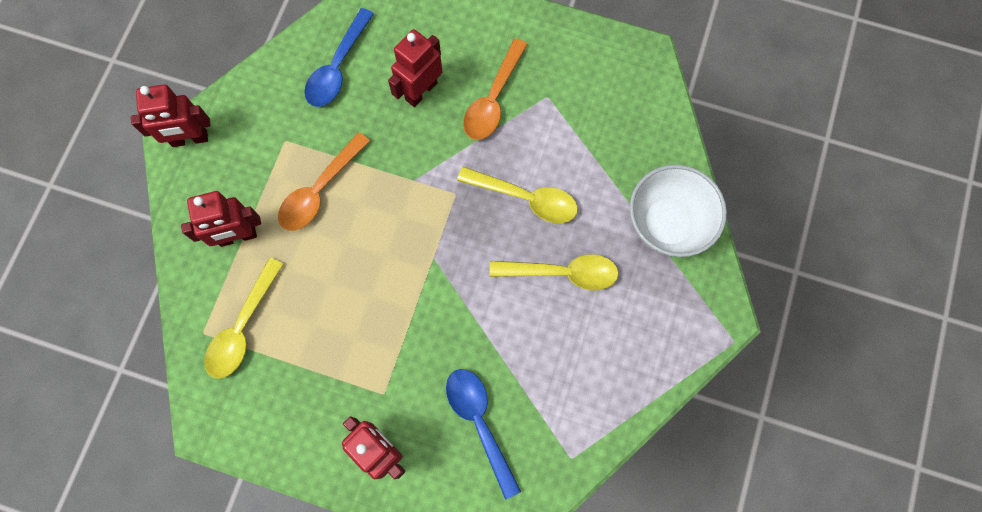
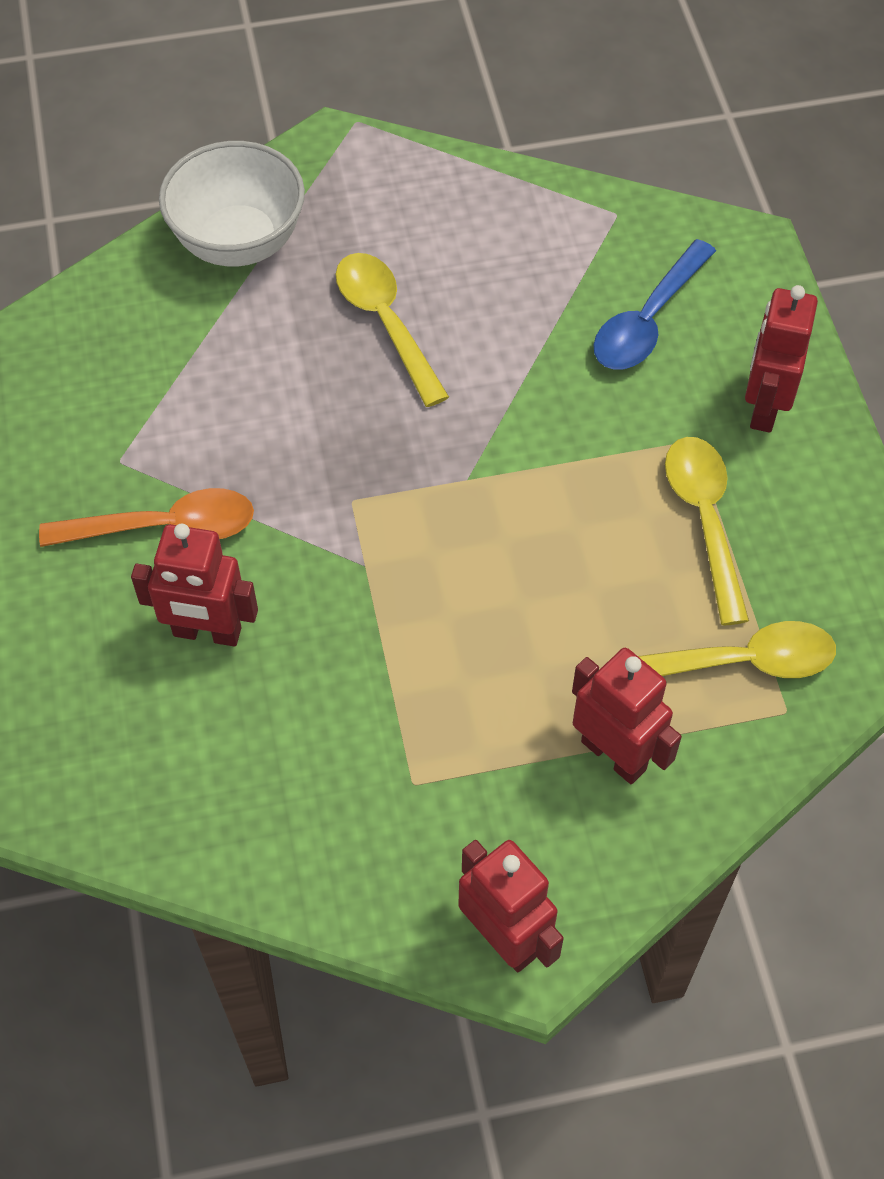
camera: 120 degrees left, 15 degrees down
orange spoon [278,132,370,231] -> none
blue spoon [304,8,374,107] -> none
yellow spoon [457,167,578,223] -> yellow spoon moved to [665,437,749,626]

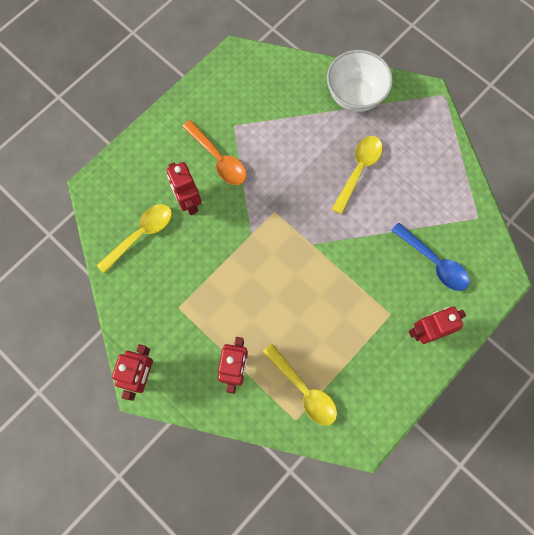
camera: 55 degrees right, 15 degrees up
blue spoon [593,239,716,369] -> blue spoon turned 135 degrees counterclockwise [391,223,470,291]
yellow spoon [665,437,749,626] -> yellow spoon moved to [97,204,172,273]

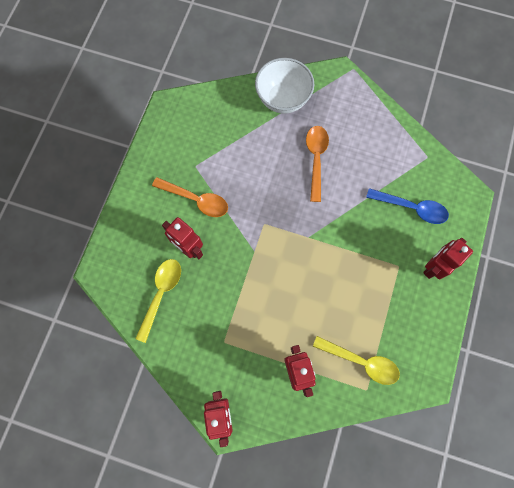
camera: 25 degrees left, 0 degrees up
yellow spoon [332,136,383,214] -> orange spoon [306,126,329,202]

